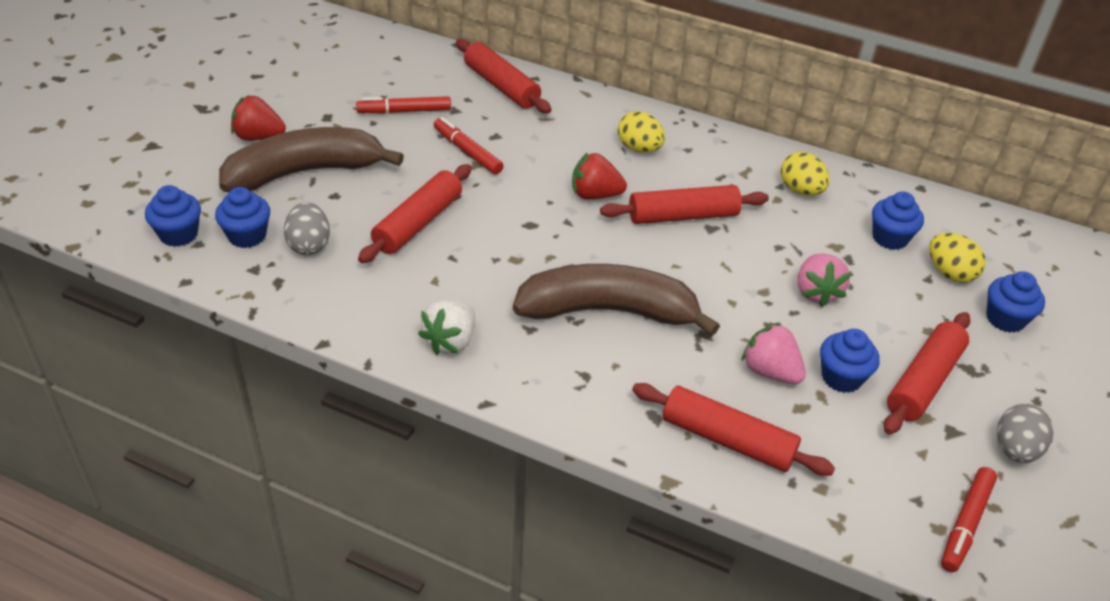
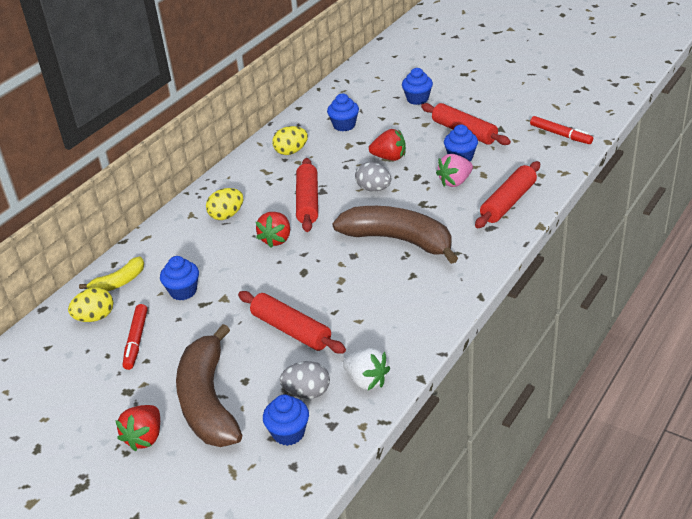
camera: 75 degrees left, 5 degrees down
blue cupcake [145,185,201,247] -> blue cupcake moved to [160,256,199,301]
white strawberry [418,300,475,355] -> white strawberry moved to [343,348,390,390]
red marker [434,117,503,174] -> none
red rolling pin [456,39,552,113] -> yellow banana [79,257,144,291]
brown banana [513,264,720,336] -> brown banana turned 105 degrees clockwise [332,206,458,264]
pink strawberry [798,253,851,307] -> red strawberry [369,129,406,161]
yellow egg [929,233,986,283] -> yellow egg moved to [68,287,113,322]
grey egg [997,404,1054,463] -> grey egg moved to [355,162,391,192]

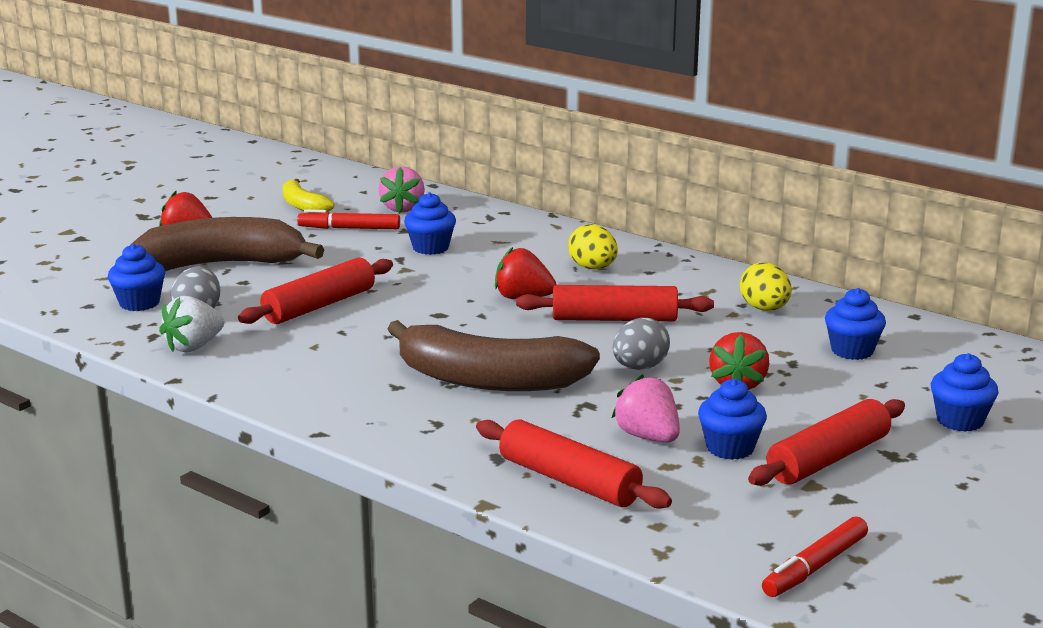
camera: 90 degrees right, 15 degrees down
yellow egg [68,287,113,322] -> pink strawberry [379,166,425,213]
yellow banana [79,257,144,291] -> yellow banana moved to [282,179,335,213]
brown banana [332,206,458,264] -> brown banana turned 75 degrees clockwise [388,320,600,391]

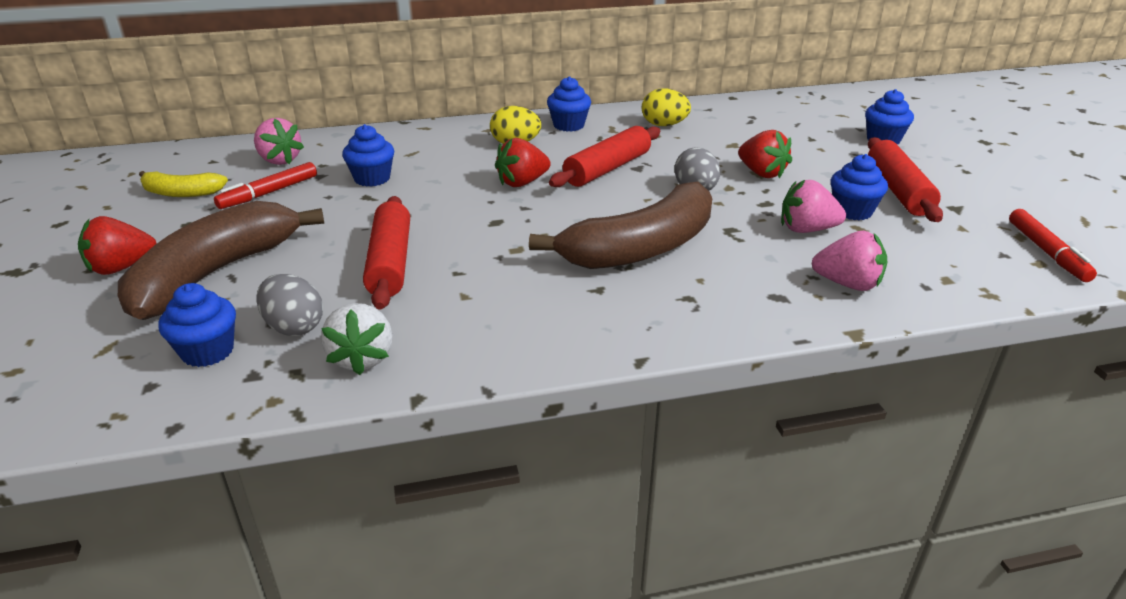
camera: 50 degrees left, 10 degrees up
red rolling pin [476,420,672,509] -> pink strawberry [812,231,887,291]
blue cupcake [825,288,886,360] -> blue cupcake moved to [547,76,591,132]

